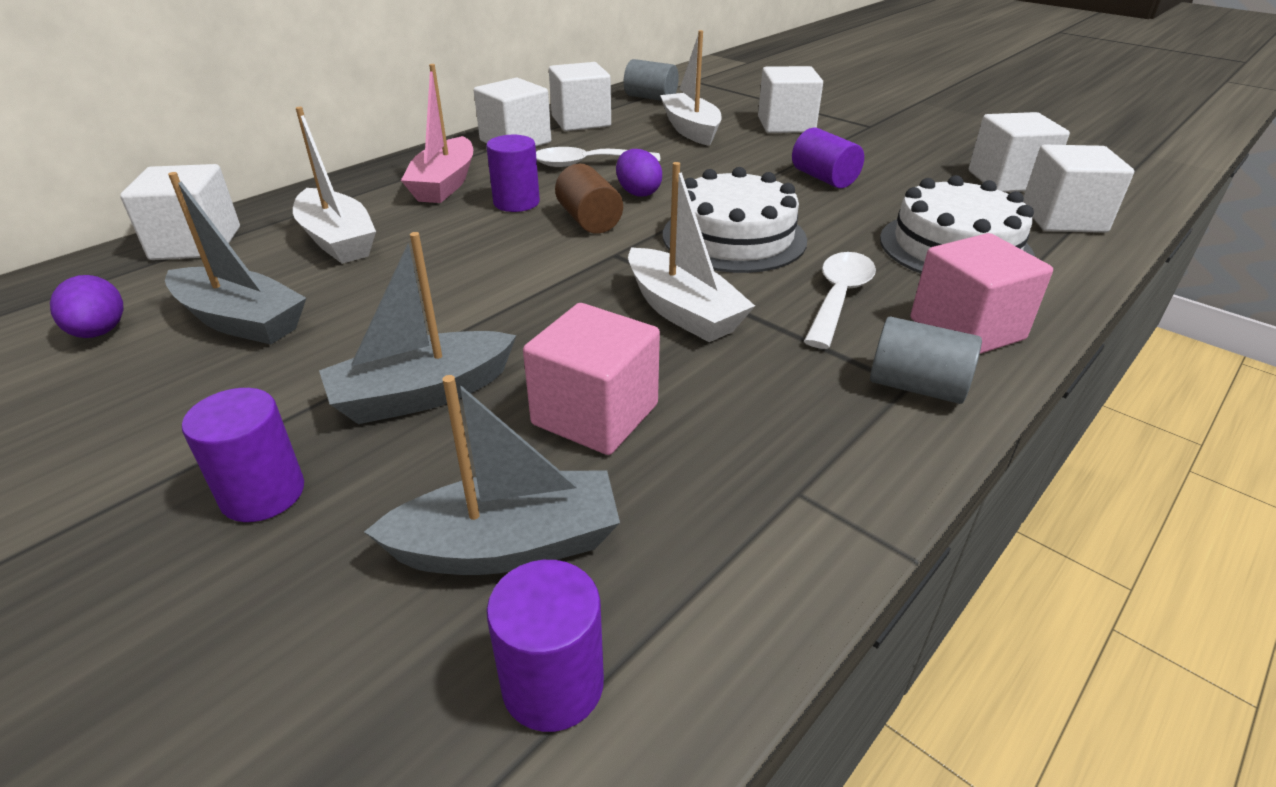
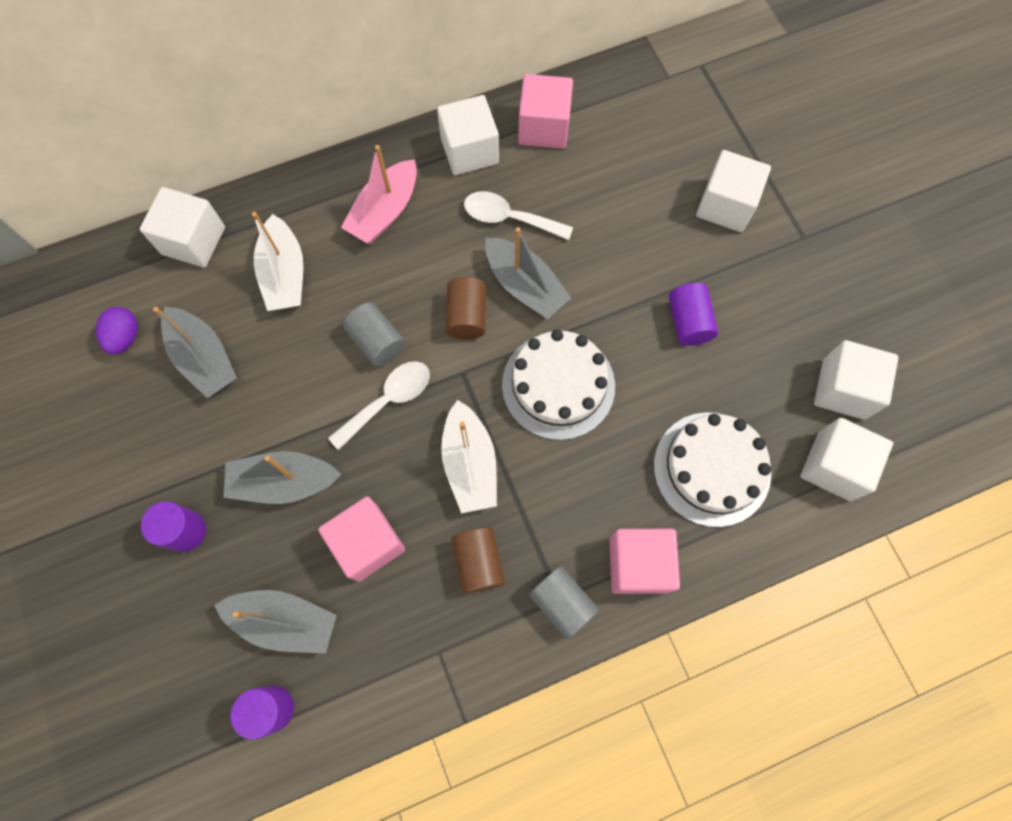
camera: 25 degrees right, 35 degrees up
purple cylinder [486,135,540,212] -> none
white cube [549,62,611,131] -> pink cube [518,74,573,149]
purple egg [616,149,662,197] -> grey boat [485,227,571,319]
grey cylinder [624,59,679,101] -> grey cylinder moved to [343,303,405,367]
white boat [660,30,721,146] -> none
white spoon [804,252,876,349] -> white spoon moved to [328,361,430,450]
none -> brown cylinder [451,527,505,594]

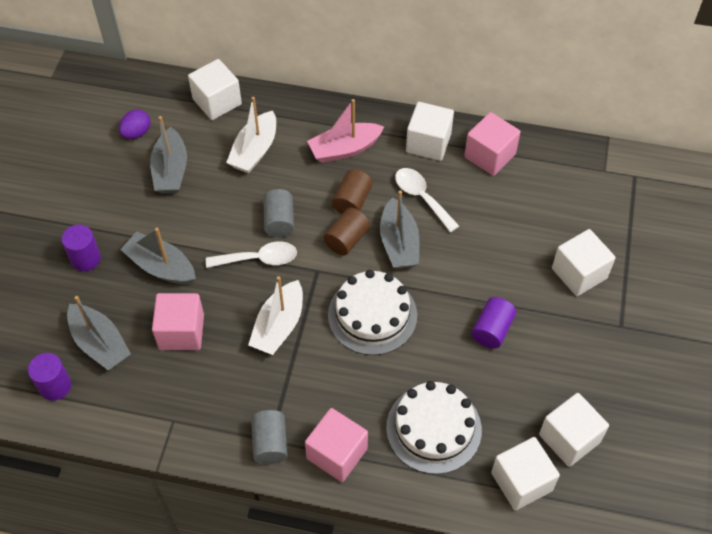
camera: 35 degrees right, 15 degrees down
brown cylinder [451,527,505,594] -> brown cylinder moved to [332,169,373,214]

